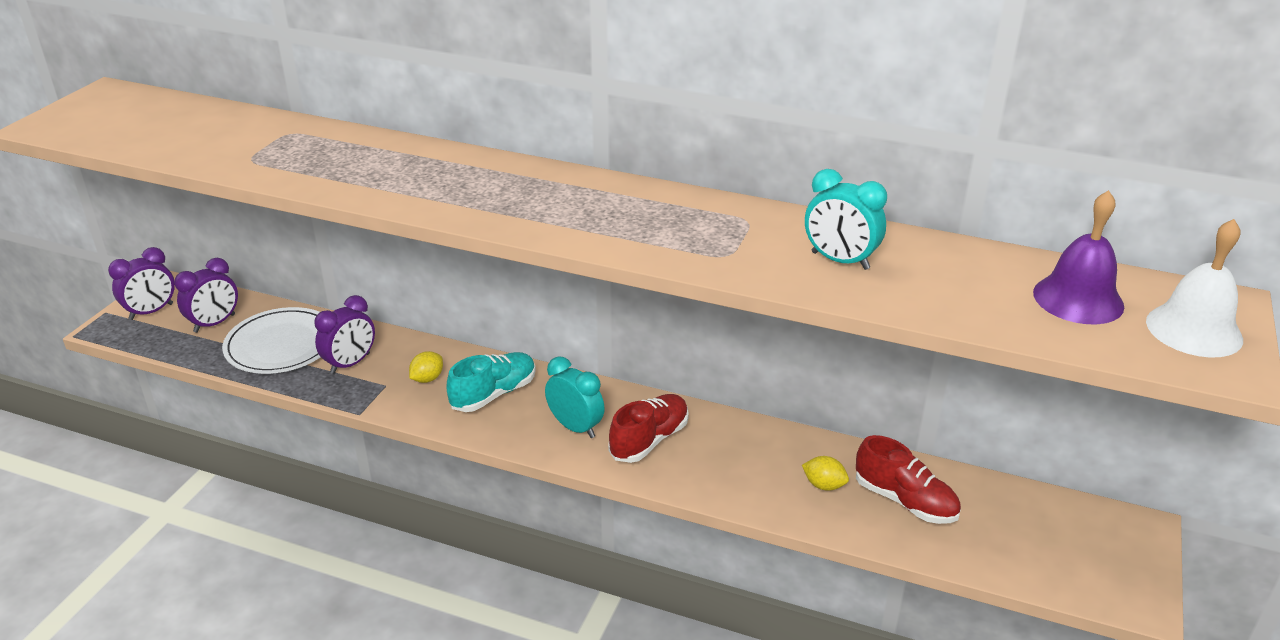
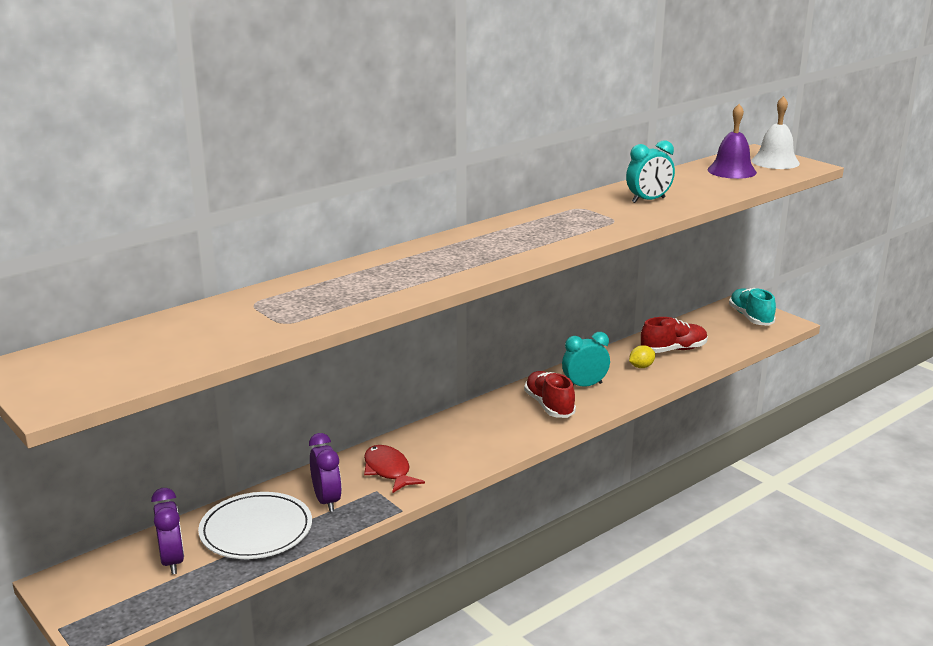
camera: 60 degrees left, 10 degrees down
purple clock [108,247,175,320] -> none
yellow lemon [409,351,443,383] -> red fish [364,445,425,493]
turquoise shoe [447,352,536,412] -> turquoise shoe moved to [729,288,776,326]
turquoise clock [545,356,605,438] -> turquoise clock moved to [562,332,610,387]

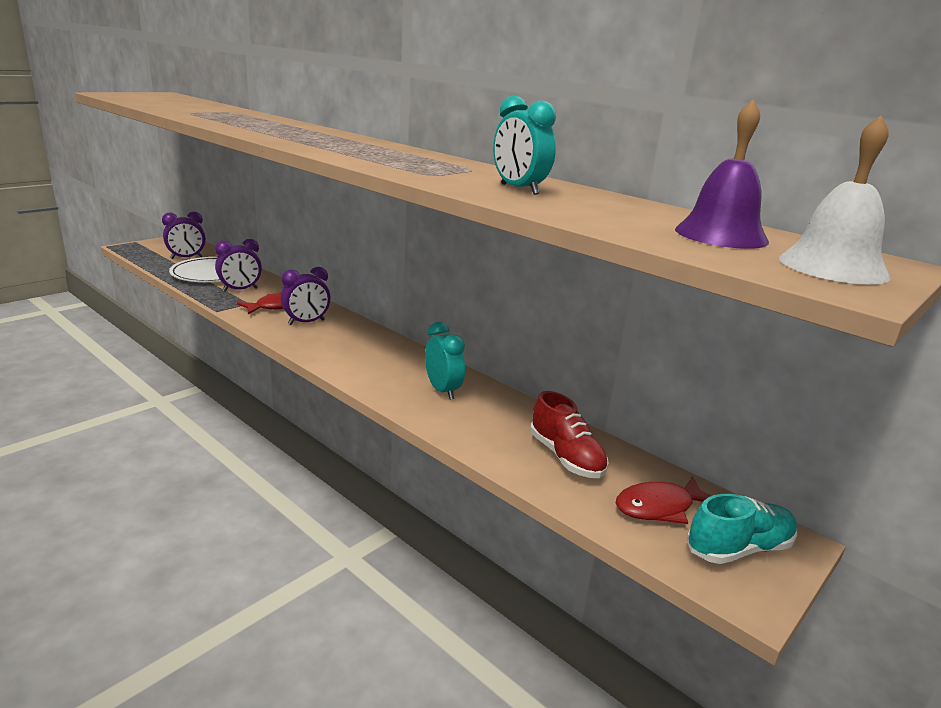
camera: 80 degrees right, 0 degrees up
red shoe [524,371,576,418] -> none
yellow lemon [629,345,655,368] -> none
none -> purple clock [281,267,330,325]
none -> red fish [616,476,711,524]

